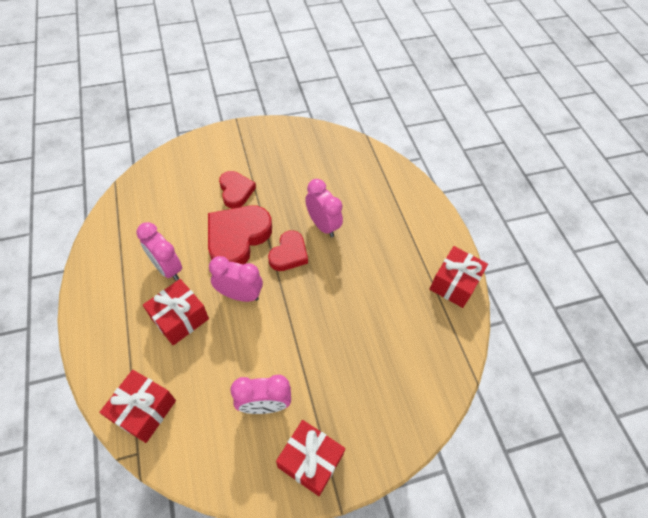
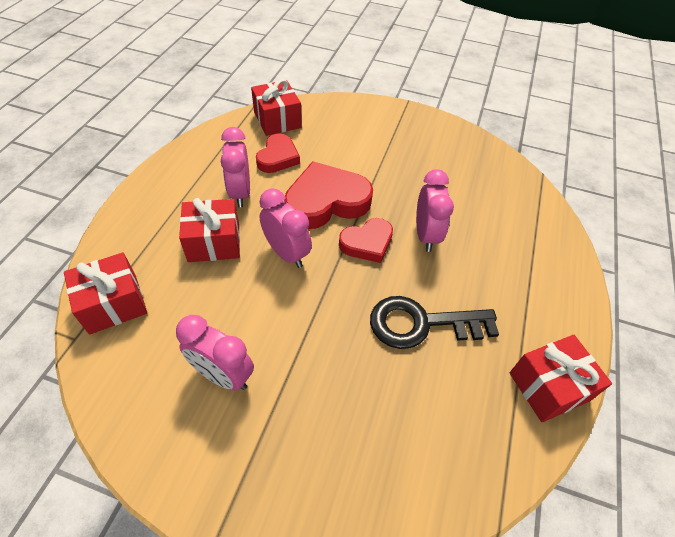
camera: 35 degrees right, 5 degrees down
red heart [219,171,256,209] -> red heart moved to [256,133,300,173]
red gift [276,420,346,496] -> red gift moved to [251,79,301,136]
none -> black key [370,296,499,349]

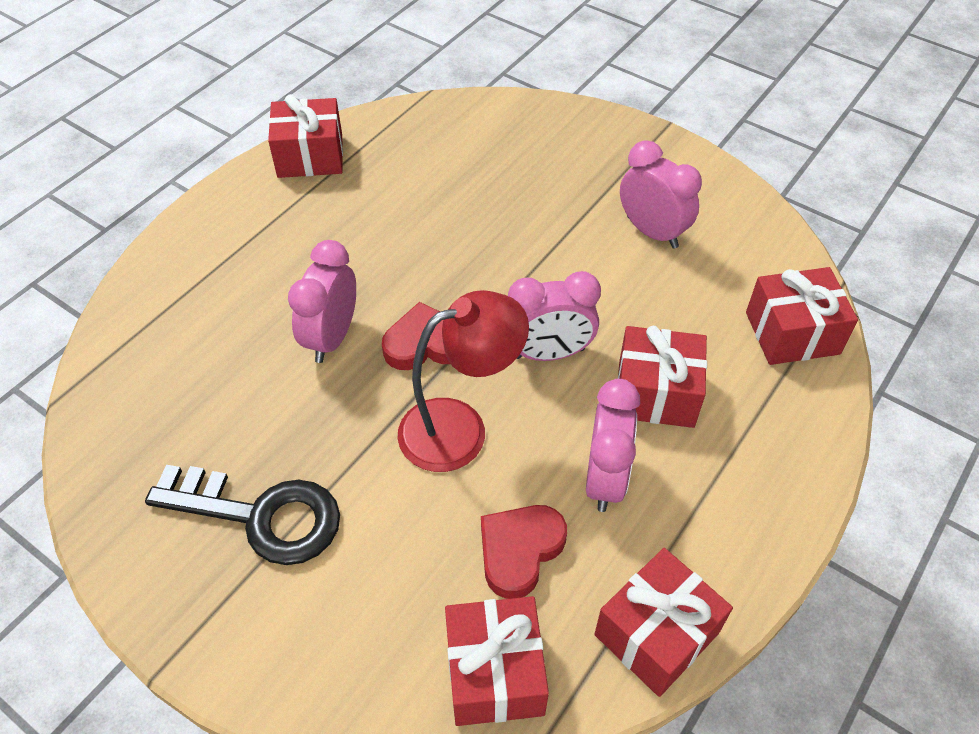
camera: 160 degrees left, 0 degrees up
pink clock [260,188,312,268] -> pink clock turned 75 degrees counterclockwise [508,271,601,361]
red heart [284,161,373,229] -> red lamp [397,290,529,472]
black key [370,296,499,349] -> black key moved to [145,465,340,565]
none -> red gift [594,548,733,697]

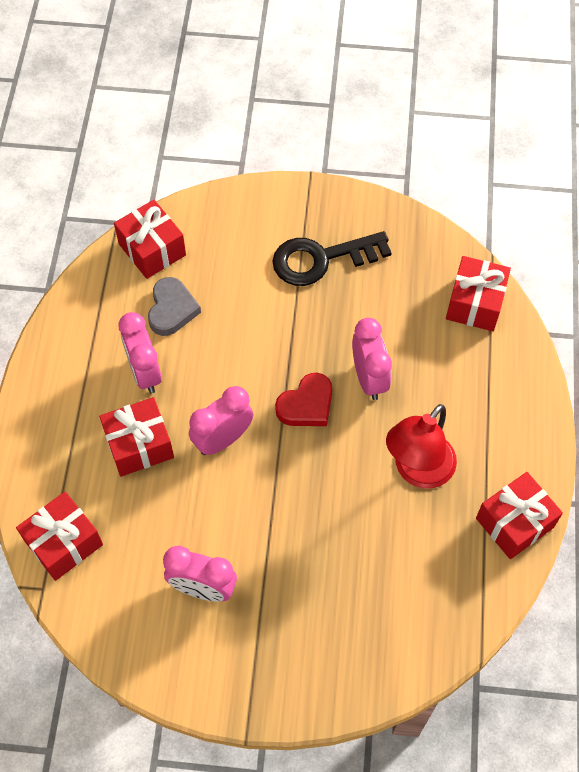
camera: 150 degrees right, 10 degrees up
red lamp [397,290,529,472] -> red lamp moved to [386,404,457,489]
red heart [481,505,567,599] -> grey heart [148,277,201,336]
red gift [594,548,733,697] -> red gift moved to [446,256,511,331]

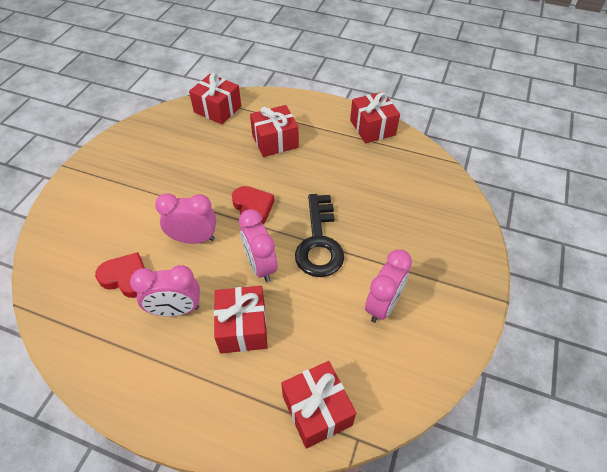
camera: 75 degrees left, 10 degrees down
red gift [114,200,186,279] -> red gift moved to [250,105,299,157]
grey heart [148,277,201,336] -> red heart [95,252,145,298]
black key [272,231,391,286] -> black key moved to [295,194,344,277]
pink clock [352,318,392,400] -> pink clock moved to [155,193,216,244]
red lamp [386,404,457,489] -> none

